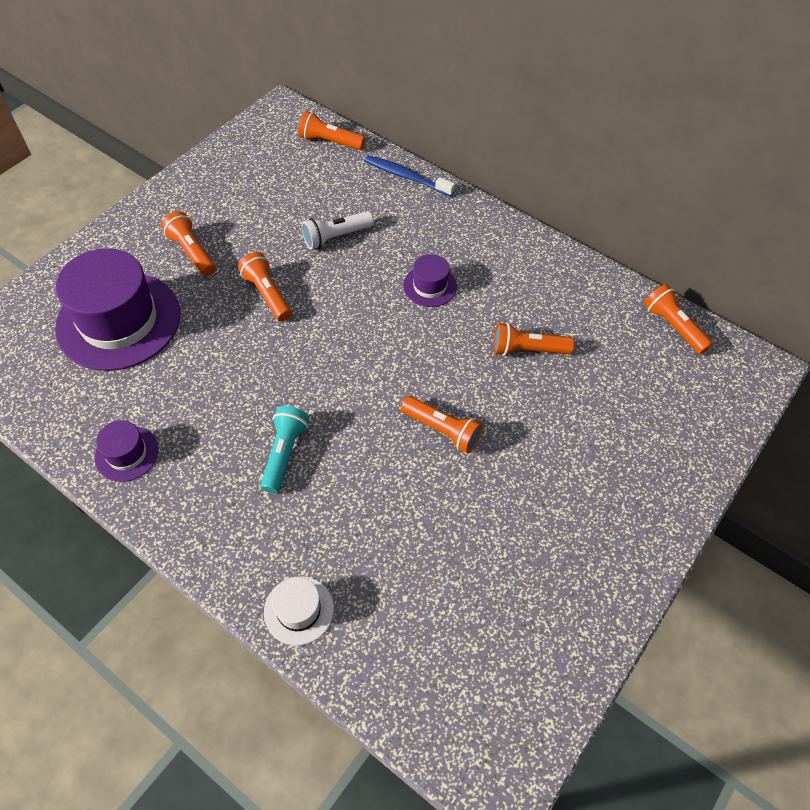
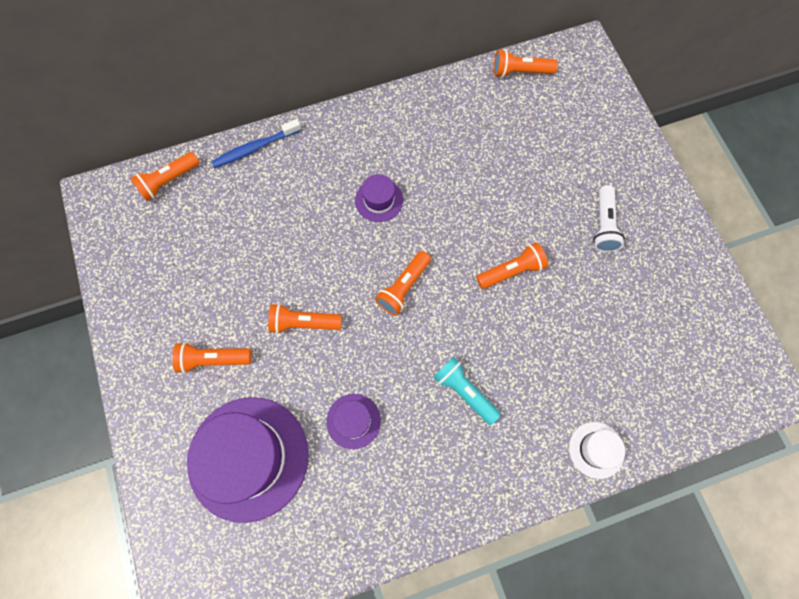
camera: 55 degrees left, 15 degrees up
purple hat [95,420,159,482] -> purple hat moved to [326,394,381,449]
white flashlight [302,211,374,250] -> white flashlight moved to [593,185,625,252]
orange flashlight [494,322,574,356] -> orange flashlight moved to [375,251,431,315]

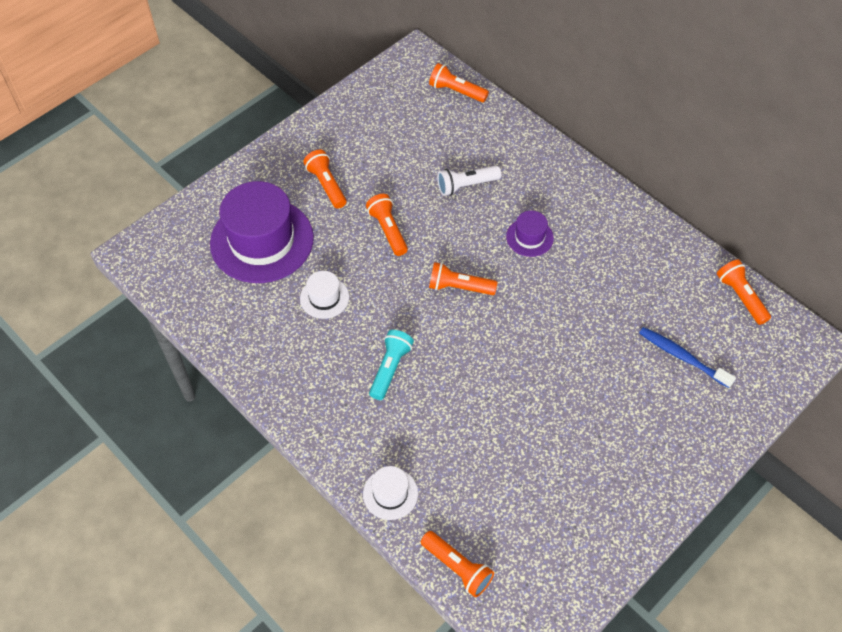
camera: 65 degrees right, 15 degrees down
blue toothbrush [211,119,301,168] -> blue toothbrush moved to [639,327,736,388]
purple hat [326,394,381,449] -> white hat [300,271,349,319]
orange flashlight [476,242,548,289] -> orange flashlight moved to [421,531,494,597]
white flashlight [593,185,625,252] -> white flashlight moved to [437,166,501,196]

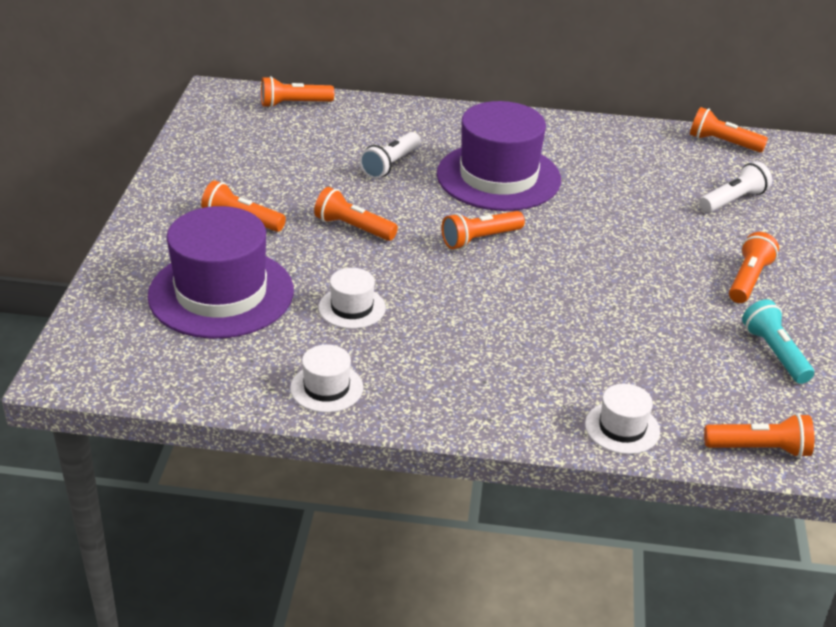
camera: 40 degrees left, 20 degrees down
turquoise flashlight [369,330,414,400] -> turquoise flashlight moved to [742,299,814,384]
purple hat [506,211,554,257] -> purple hat [437,101,561,211], size x2.17
blue toothbrush [639,327,736,388] -> white flashlight [699,161,772,213]
none -> white hat [290,344,363,413]
none -> orange flashlight [729,232,779,303]

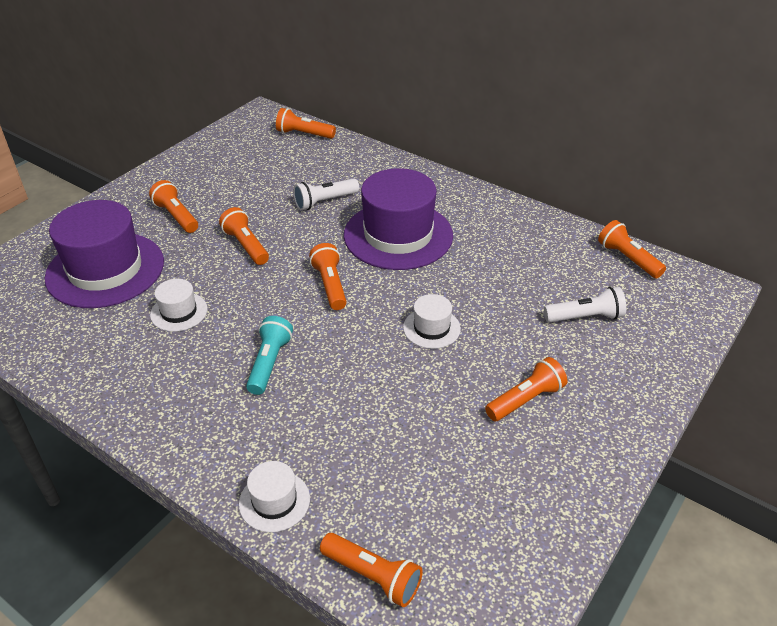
camera: 30 degrees right, 5 degrees up
white hat [290,344,363,413] -> white hat moved to [403,294,461,349]
orange flashlight [441,211,525,249] -> orange flashlight turned 75 degrees clockwise [309,243,347,310]
turquoise flashlight [742,299,814,384] -> turquoise flashlight moved to [246,316,293,395]

